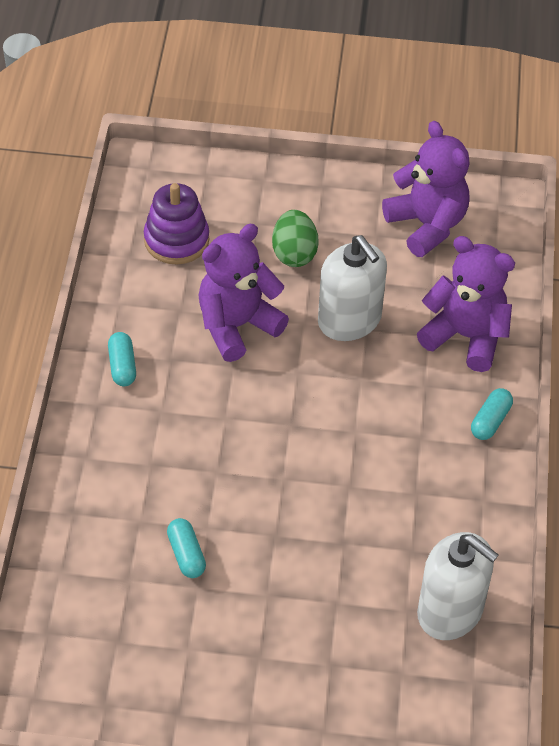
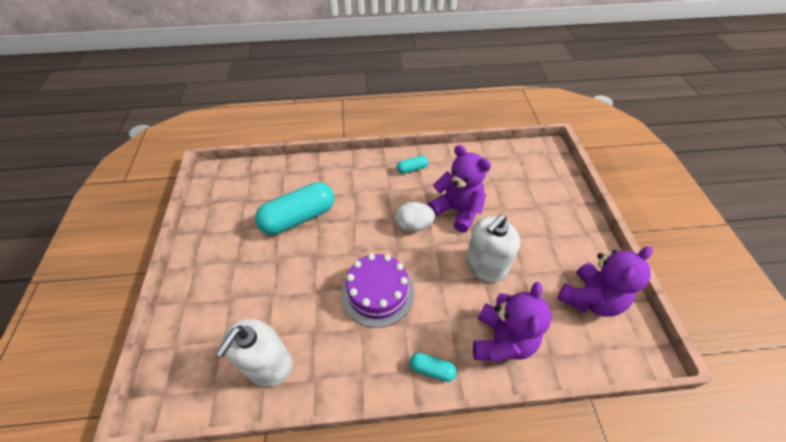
camera: 80 degrees right, 0 degrees up
purple stacking toy [144,183,209,265] -> none
turquoise capsule [167,518,206,578] -> turquoise capsule [255,182,334,235], size x2.19
green egg [272,210,319,267] -> none
none -> purple cake [341,253,414,327]
none -> white egg [396,202,435,231]

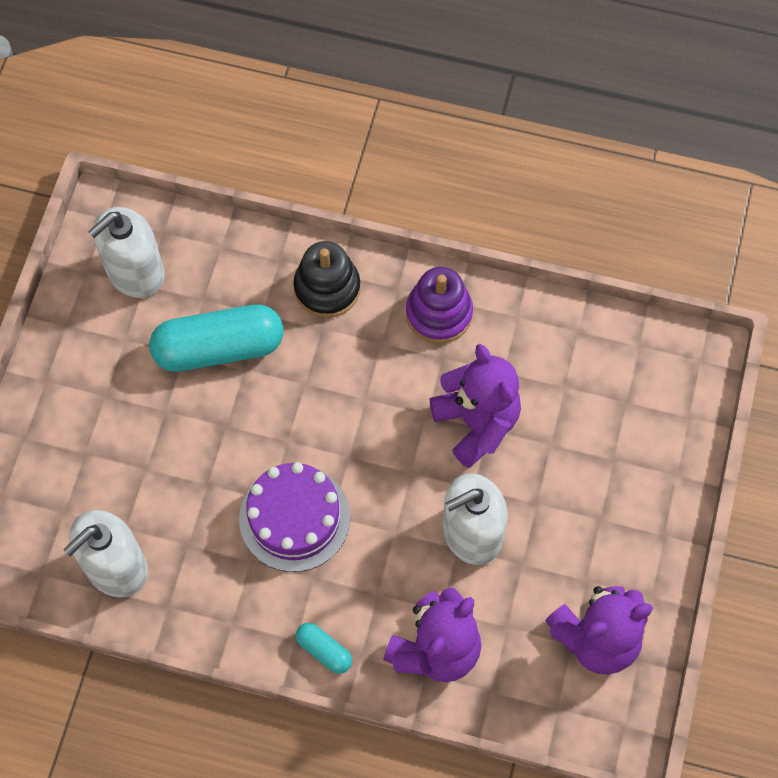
camera: 20 degrees right, 15 degrees up
white egg [396,202,435,231] -> none
turquoise capsule [397,155,428,174] -> purple stacking toy [406,267,473,343]
none -> white soap dispenser [88,207,165,298]
none -> black stacking toy [293,241,360,318]

